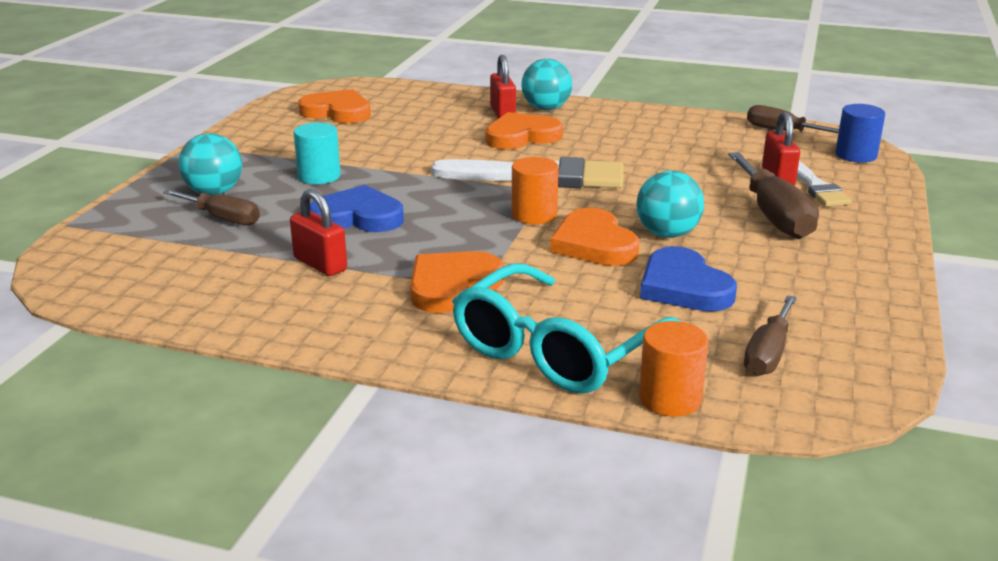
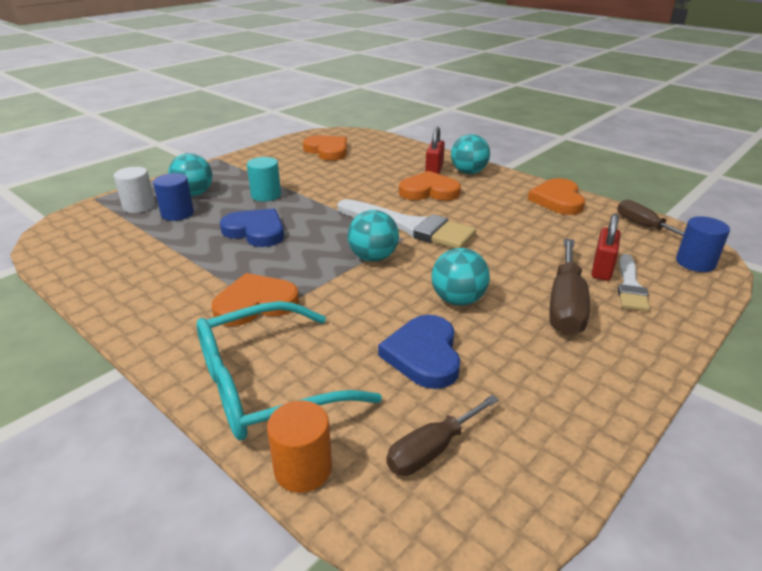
camera: 25 degrees right, 5 degrees up
brown screwdriver [163,189,260,226] -> blue cylinder [153,173,194,221]
red padlock [290,189,347,276] -> none
orange cylinder [511,157,559,224] -> turquoise ball [347,210,399,262]
orange heart [550,208,640,266] -> orange heart moved to [528,178,585,215]
none -> white cylinder [114,167,155,213]

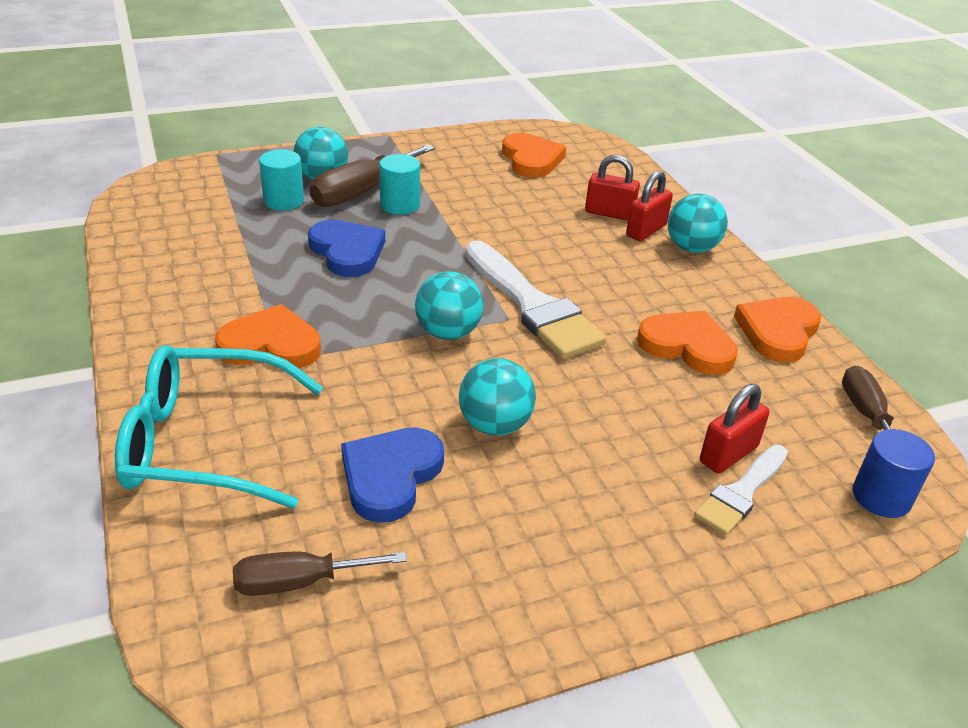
camera: 25 degrees right, 5 degrees up
white cylinder [114,167,155,213] -> none
blue cylinder [153,173,194,221] -> turquoise cylinder [259,150,304,210]
orange cylinder [267,401,332,493] -> none
orange heart [399,171,461,201] -> orange heart moved to [637,311,738,375]
brown screwdriver [549,239,590,336] -> brown screwdriver moved to [310,144,435,207]
none -> red padlock [585,155,640,221]

